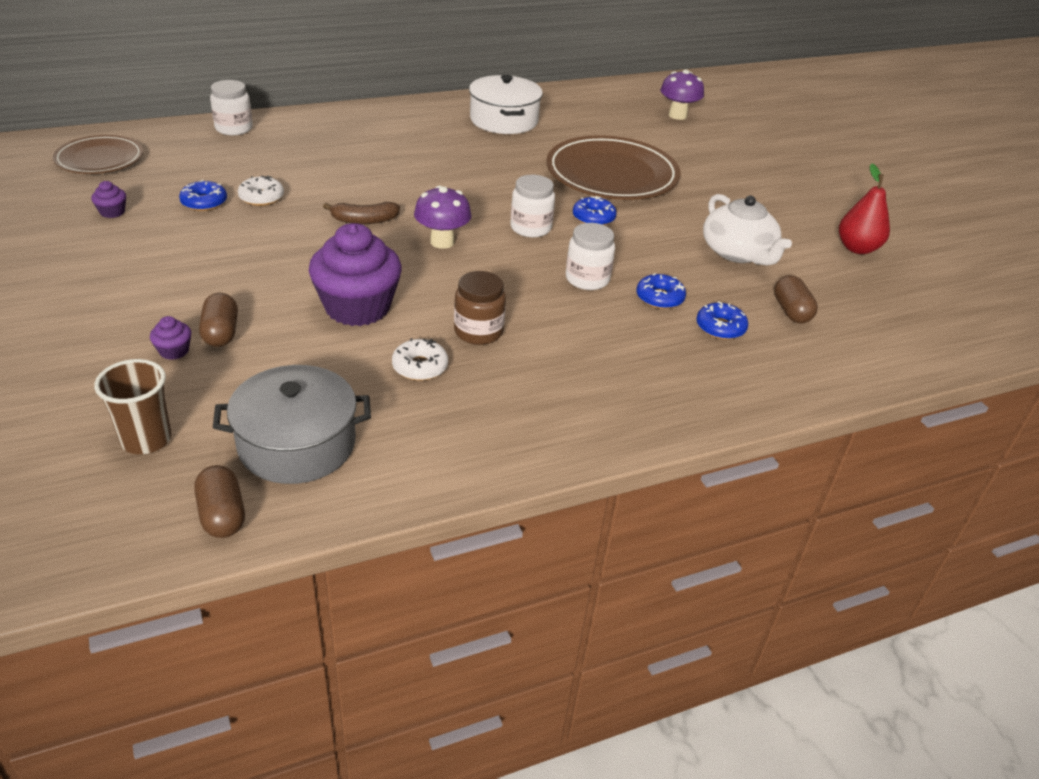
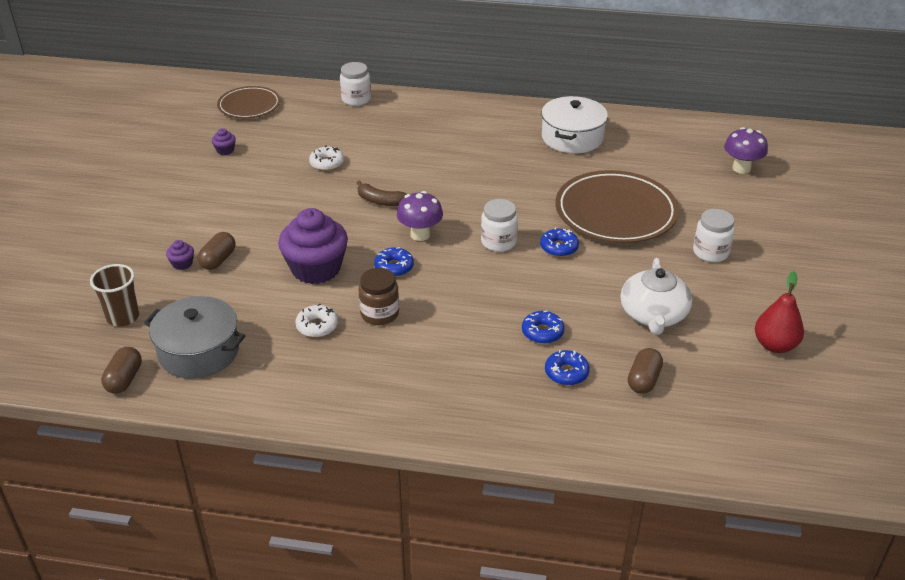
camera: 35 degrees right, 0 degrees up
blue donut [179,180,227,211] -> blue donut moved to [374,247,414,277]
white jar [566,223,615,290] -> white jar moved to [693,209,735,262]

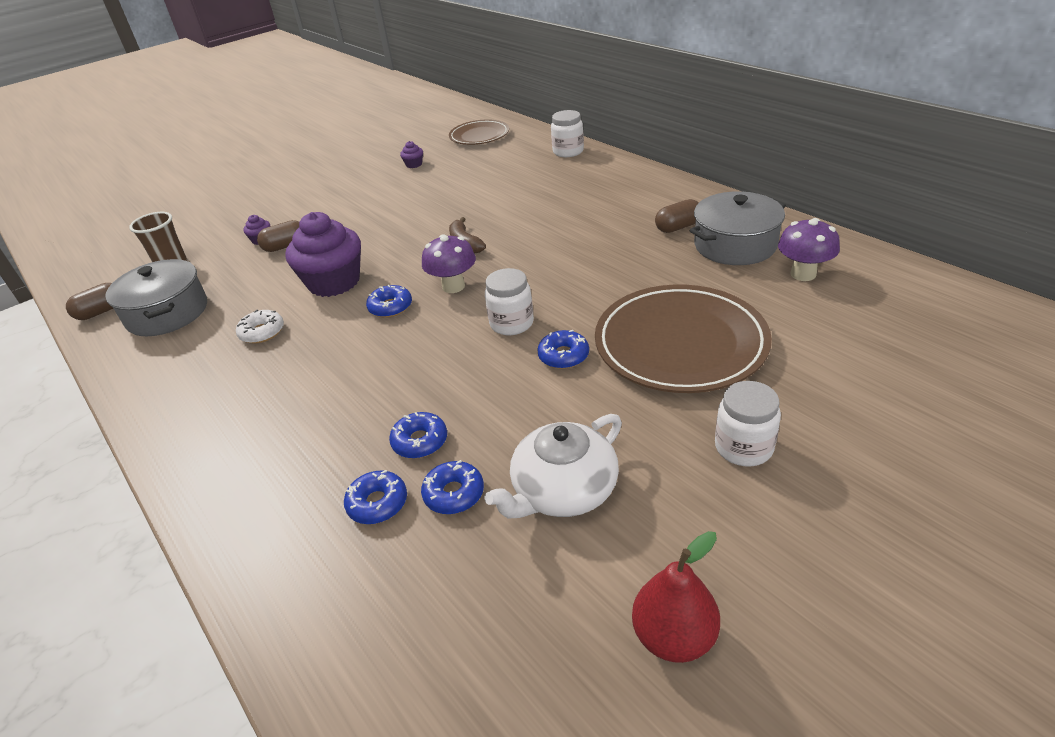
camera: 45 degrees right, 0 degrees up
white donut [309,145,344,171] -> none
brown jar [359,268,399,325] -> none
white pot [541,96,608,153] -> grey pot [689,191,786,265]
brown capsule [628,348,663,394] -> brown capsule moved to [655,199,698,233]
purple mushroom [724,127,768,174] -> purple mushroom moved to [778,218,840,281]
none -> blue donut [421,460,484,514]

